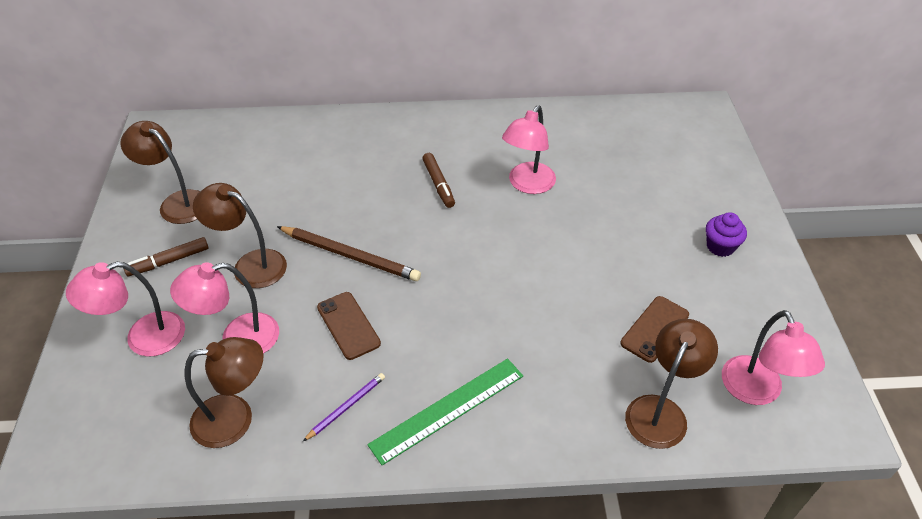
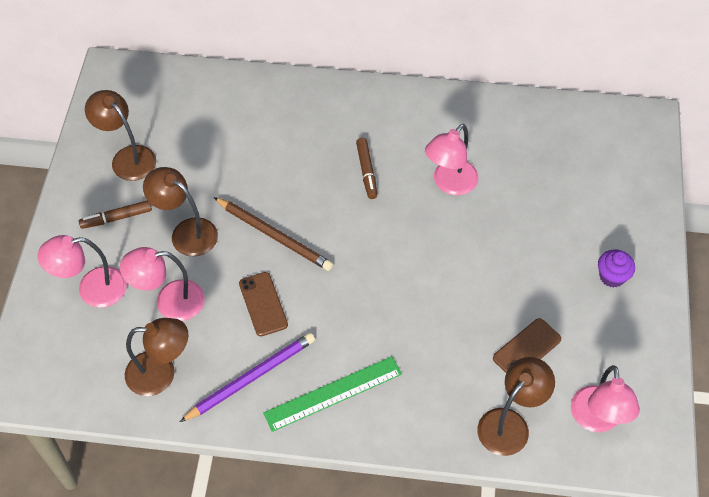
camera: 10 degrees right, 10 degrees up
purple pencil [303,373,385,441] -> purple pencil [180,333,315,422], size x1.82

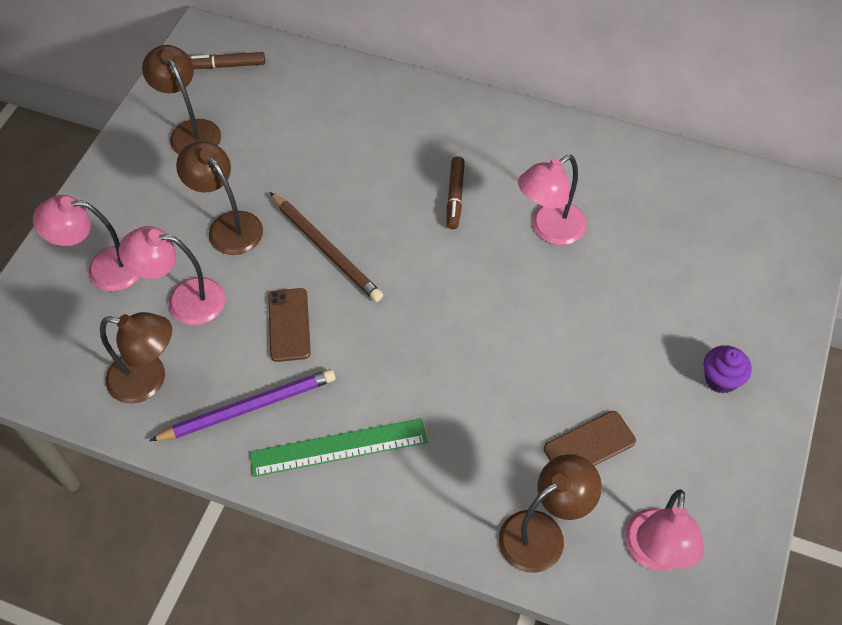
camera: 15 degrees right, 0 degrees up
brown marker [79,201,152,229] -> brown marker moved to [190,52,265,69]

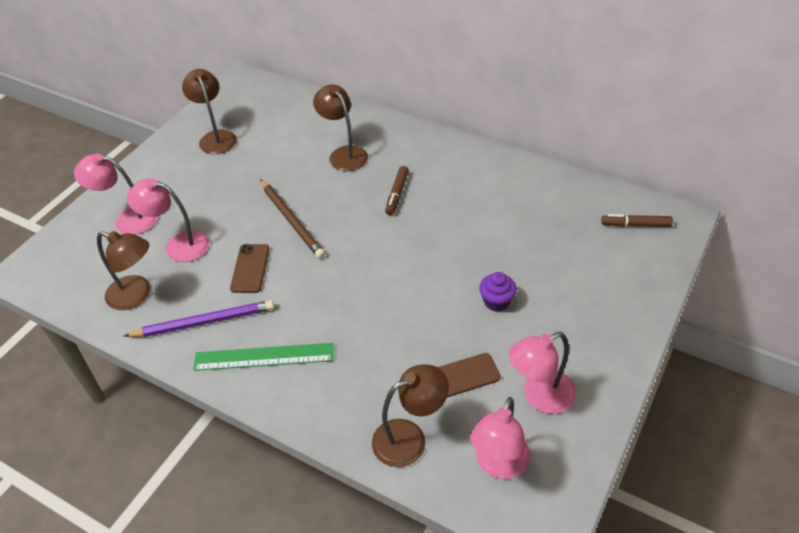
camera: 10 degrees right, 10 degrees down
brown lamp [176,141,263,255] -> brown lamp moved to [313,84,368,171]
brown marker [190,52,265,69] -> brown marker moved to [601,214,673,227]
pink lamp [518,155,587,245] -> pink lamp moved to [509,332,576,414]
purple cupcake [703,345,752,394] -> purple cupcake moved to [479,272,517,312]

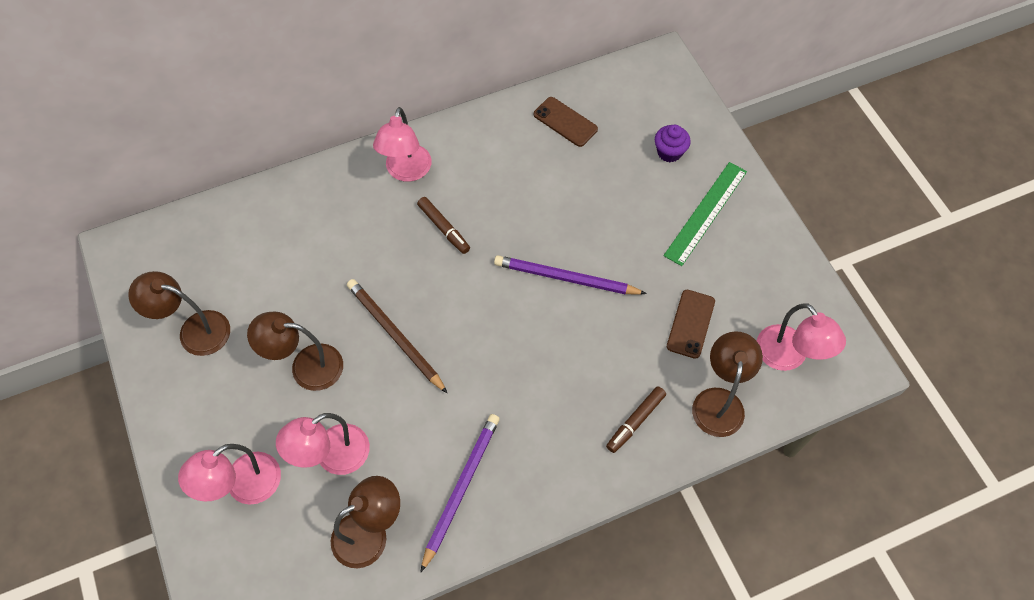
camera: 55 degrees left, 15 degrees up
green ruler [193,343,334,371] -> green ruler moved to [664,162,747,266]
brown phone [230,244,270,293] -> brown phone moved to [534,97,598,147]
brown pencil [260,179,325,259] -> brown pencil turned 135 degrees counterclockwise [347,279,447,393]
brown lamp [313,84,368,171] -> brown lamp moved to [247,312,343,391]
purple cupcake [479,272,517,312] -> purple cupcake moved to [655,125,691,162]
pink lamp [509,332,576,414] -> pink lamp moved to [373,107,432,182]
brown marker [601,214,673,227] -> brown marker moved to [606,386,666,453]
none -> purple pencil [494,255,647,295]

